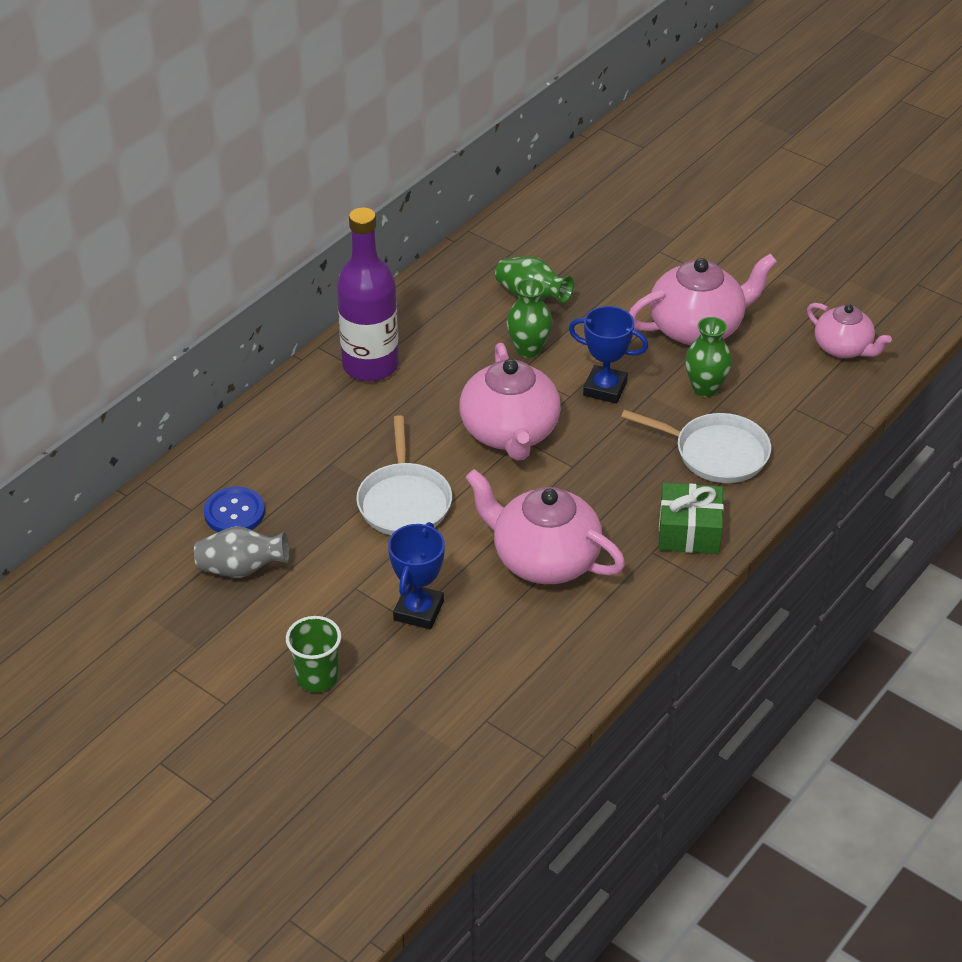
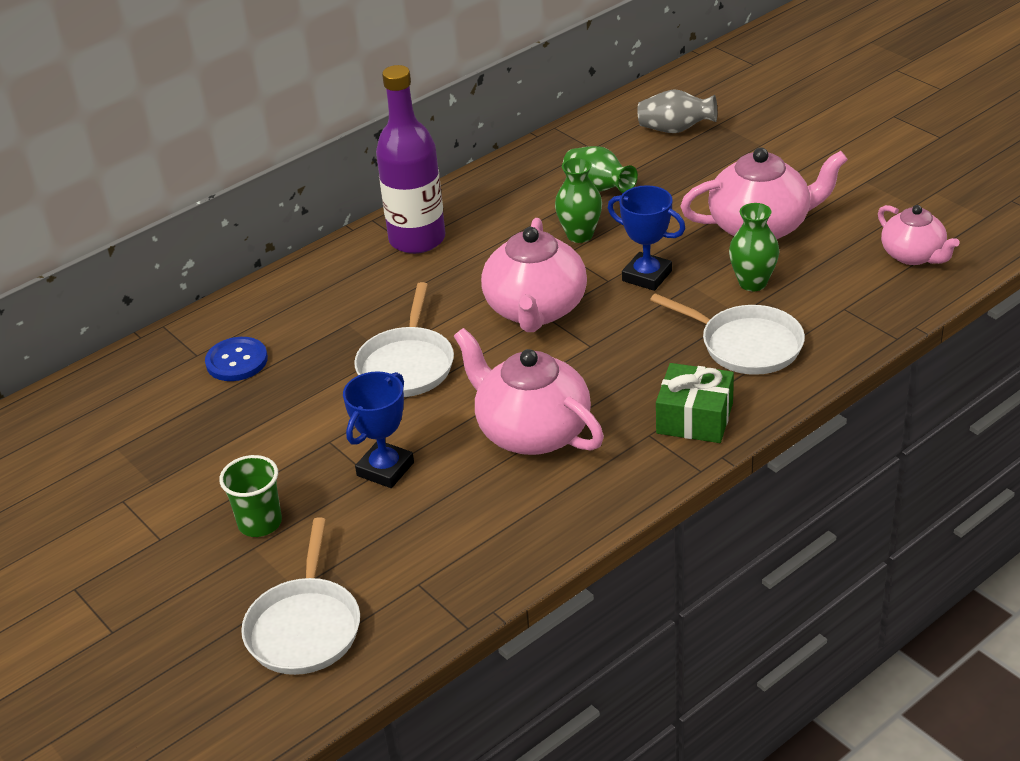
camera: 15 degrees right, 5 degrees down
grey vase [194,527,289,578] -> grey vase moved to [637,89,717,133]
none -> white pan [241,517,360,675]

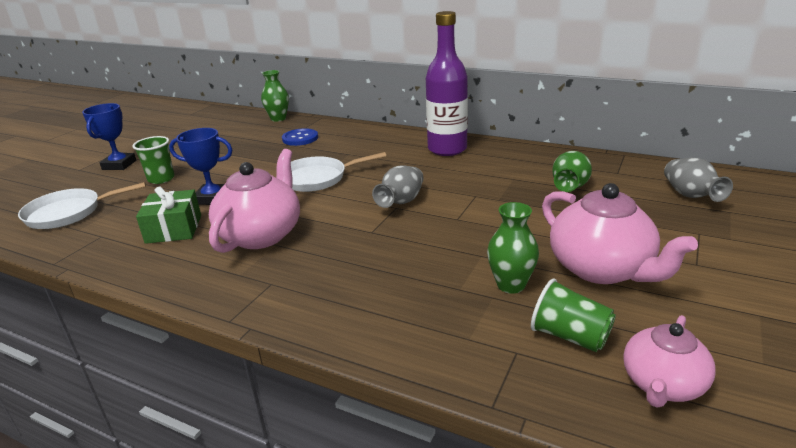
camera: 65 degrees right, 10 degrees down
pink teapot [481,218,587,332] -> grey vase [372,165,424,208]
green vase [555,158,602,243] -> green vase moved to [261,70,289,122]
blue trophy [608,185,686,291] -> blue trophy moved to [82,103,136,170]
white pan [650,293,805,375] -> none
green gift [656,363,734,443] -> green gift moved to [136,186,201,244]
none -> green cup [531,278,616,352]

